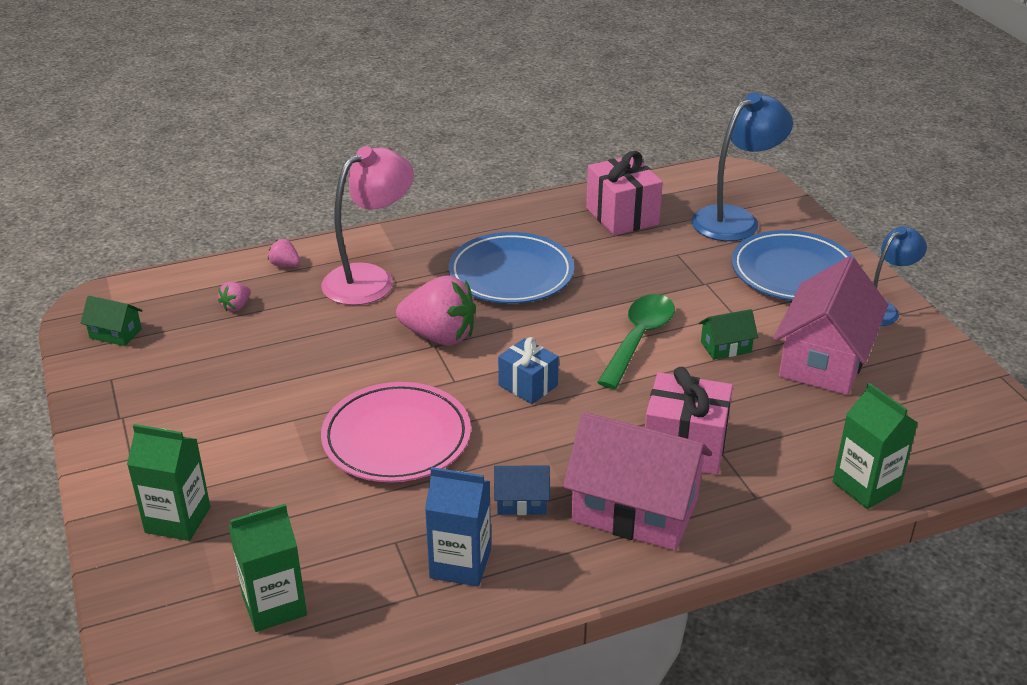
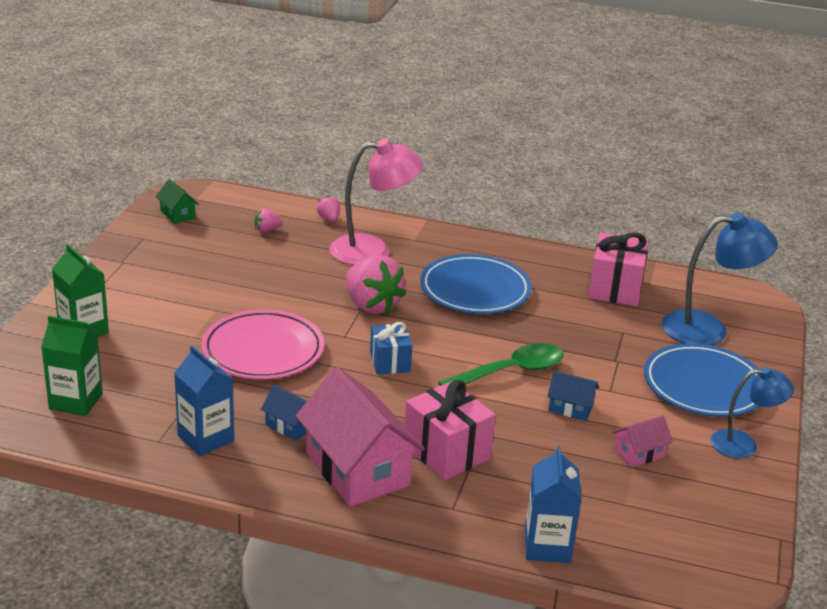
camera: 35 degrees right, 5 degrees down
green house [699,309,758,360] -> blue house [547,371,599,421]
pink house [773,256,888,395] -> pink house [613,415,673,467], size x0.45
green carton [833,383,918,509] -> blue carton [525,446,582,563]

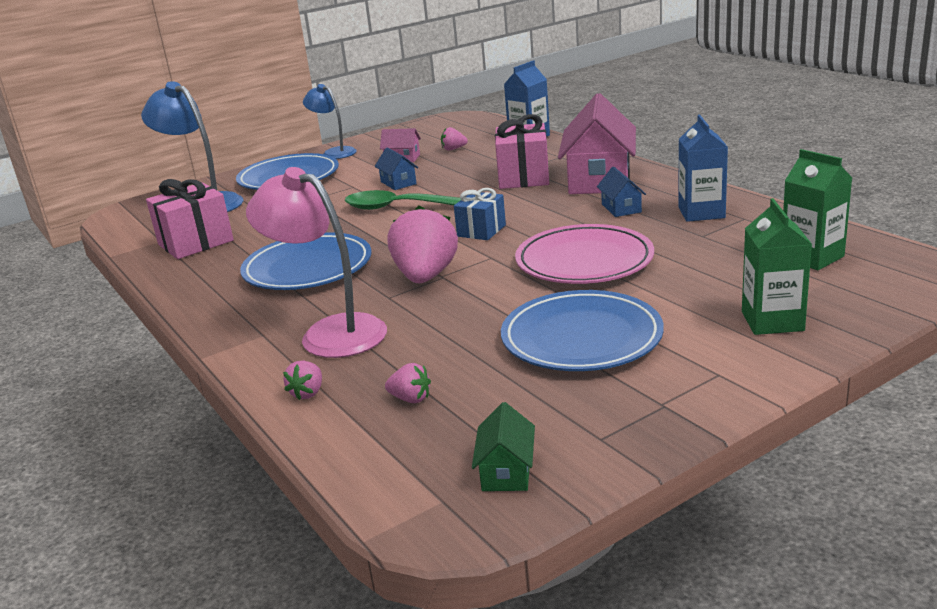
camera: 135 degrees left, 5 degrees down
none -> pink strawberry [441,127,468,150]
none -> blue plate [501,290,664,371]

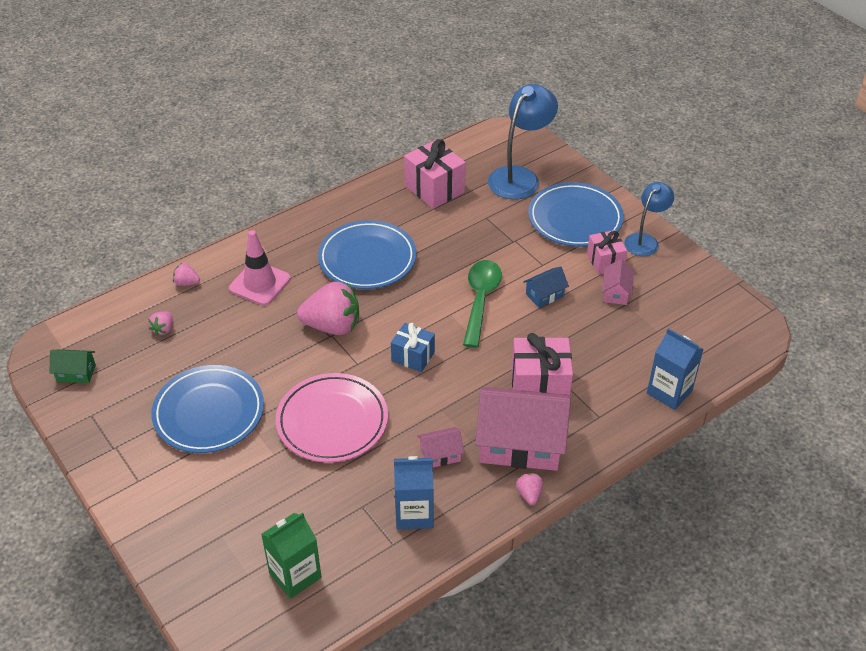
camera: 85 degrees right, 20 degrees up
pink lamp [246,167,387,358] -> pink traffic cone [229,230,291,305]
pink strawberry [441,127,468,150] -> pink strawberry moved to [516,473,543,505]
blue house [597,167,646,217] -> pink house [417,427,464,468]
green carton [742,198,812,335] -> none
none -> pink gift [587,230,627,275]

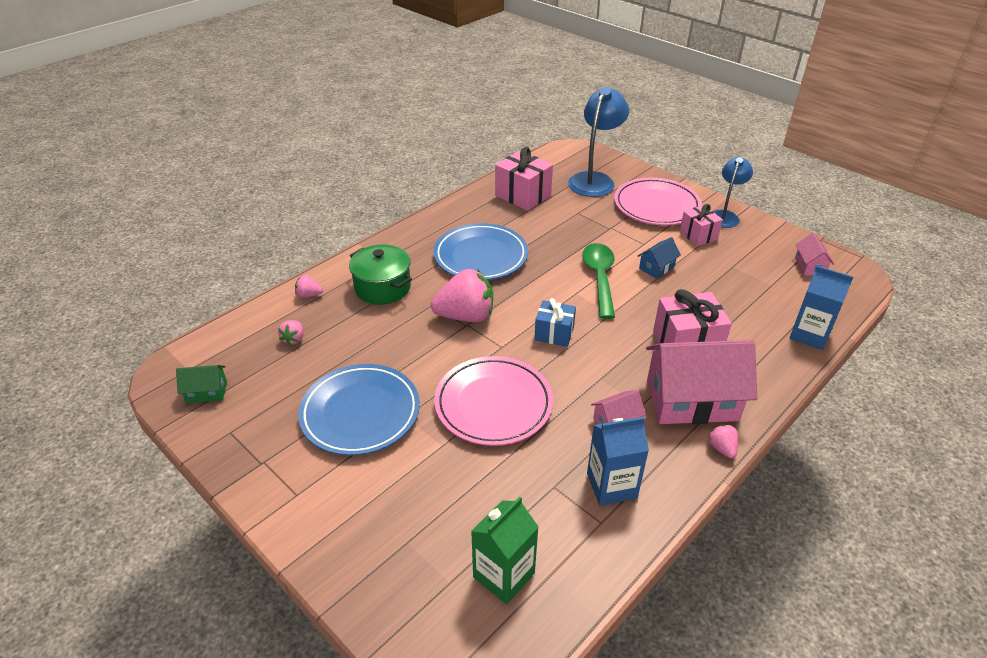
camera: 10 degrees left, 5 degrees down
pink traffic cone [229,230,291,305] -> green pot [349,244,412,305]
blue plate [528,182,624,247] -> pink plate [614,178,702,225]
pink house [602,259,634,305] -> pink house moved to [795,233,834,275]

